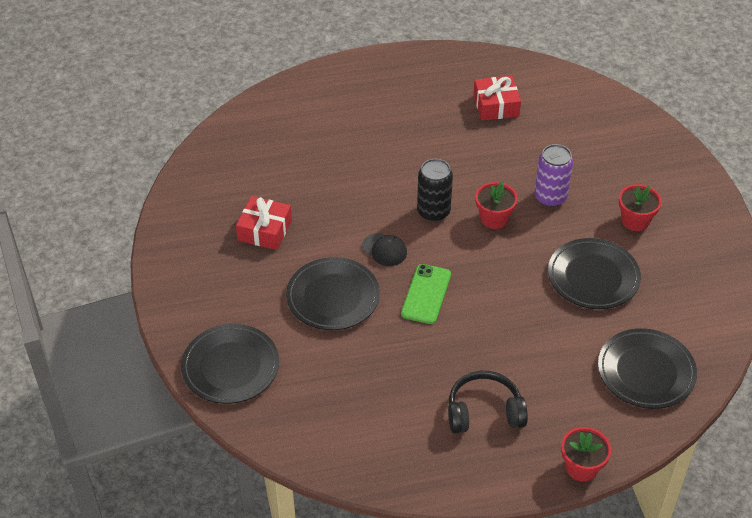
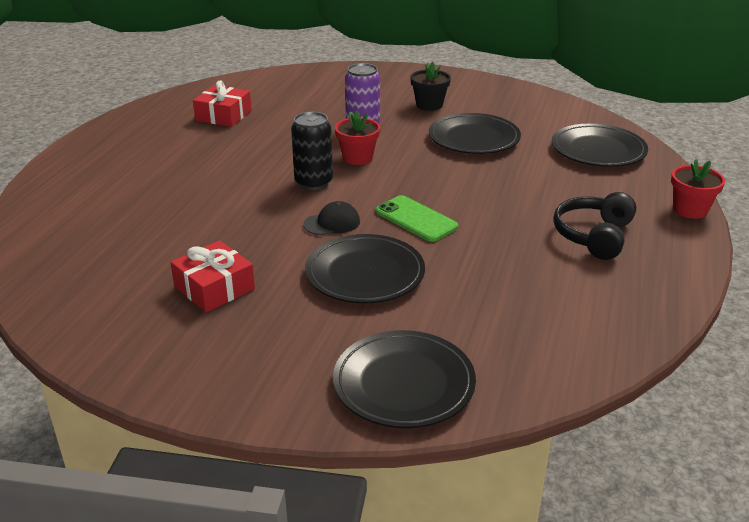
camera: 60 degrees left, 15 degrees down
red flower pot [619,184,662,231] -> black flower pot [411,62,451,111]

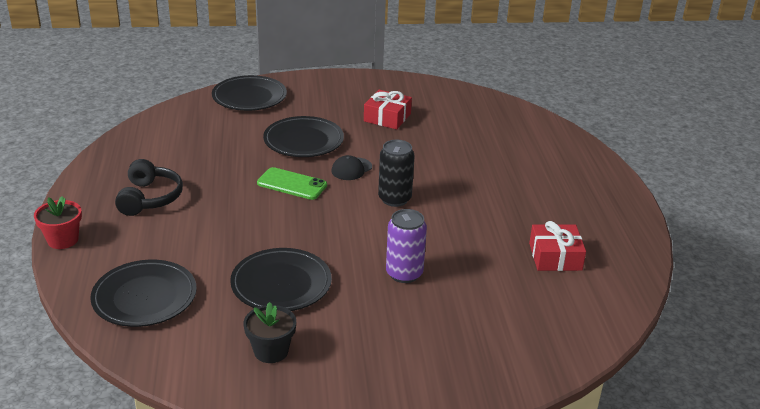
camera: 155 degrees right, 0 degrees up
red flower pot [335,110,380,165] -> none
black flower pot [411,62,451,111] -> black flower pot moved to [244,302,296,363]

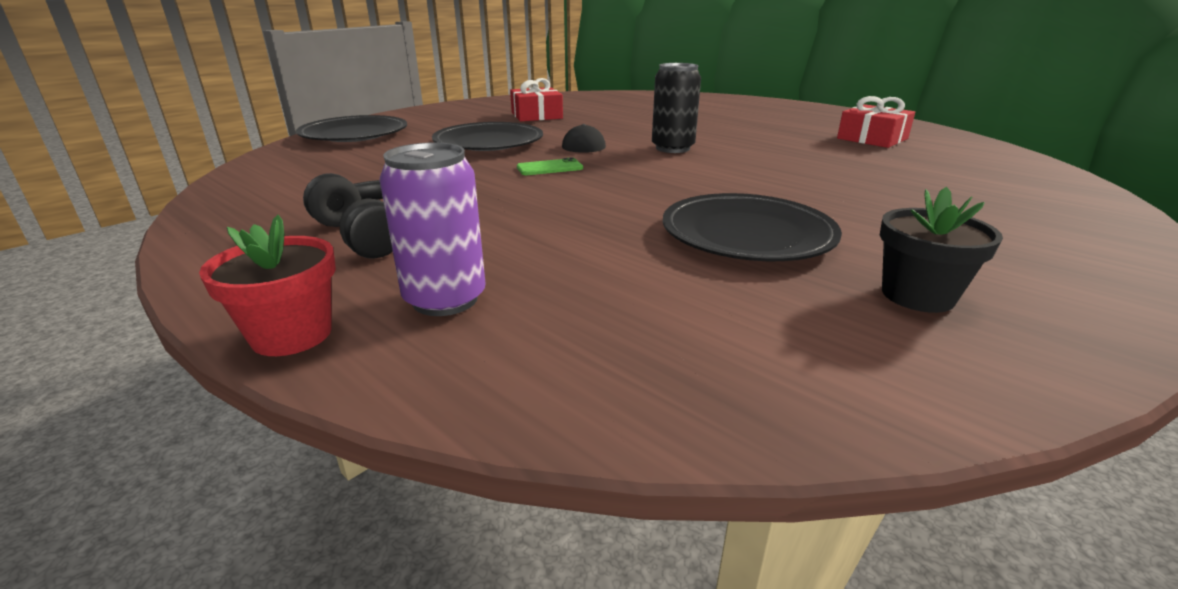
camera: 40 degrees left, 5 degrees down
black plate [90,260,197,327] -> none
green phone [257,167,327,200] -> green phone [517,157,583,175], size x0.65
purple can [386,209,427,283] -> purple can moved to [380,142,486,316]

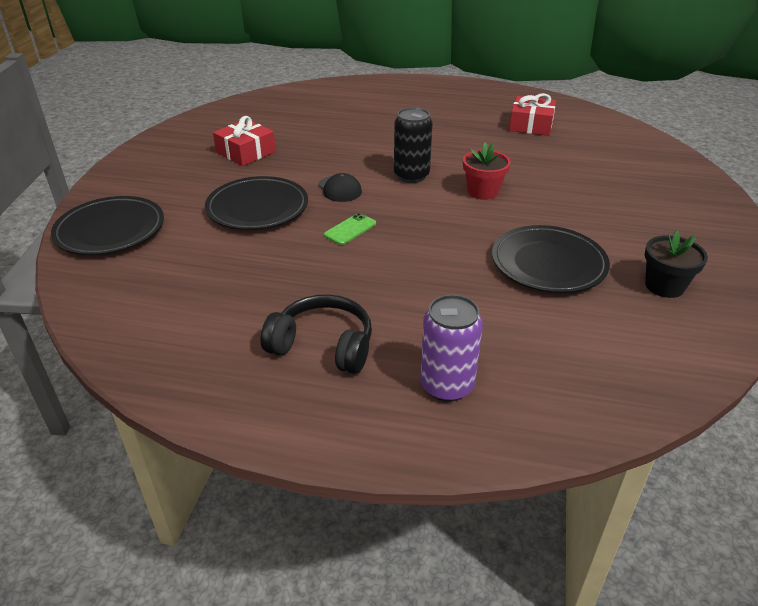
camera: 30 degrees left, 10 degrees up
red flower pot [199,215,336,356] -> red flower pot moved to [463,143,511,200]

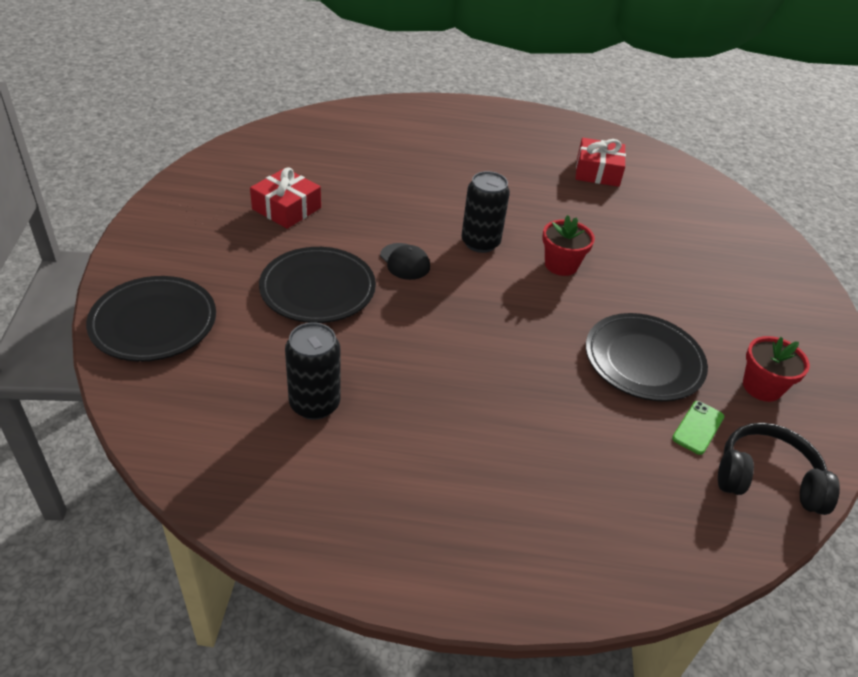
camera: 10 degrees left, 5 degrees up
black headphones [260,294,372,374] -> black headphones moved to [718,423,840,515]
green phone [324,213,376,245] -> green phone moved to [672,401,725,455]
purple can [420,294,483,402] -> none
black flower pot [645,231,708,298] -> red flower pot [743,336,810,402]
none -> black can [285,322,341,420]

